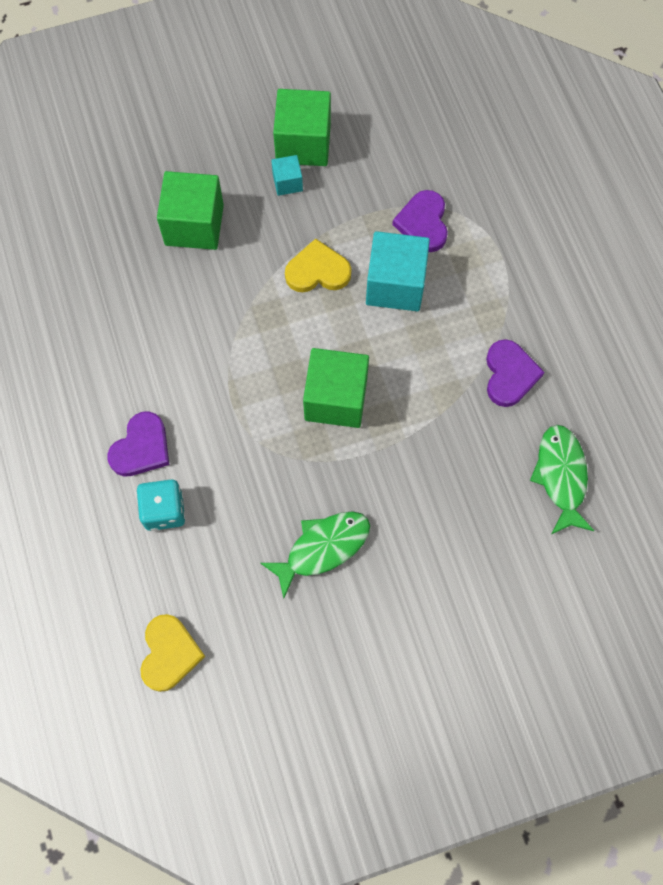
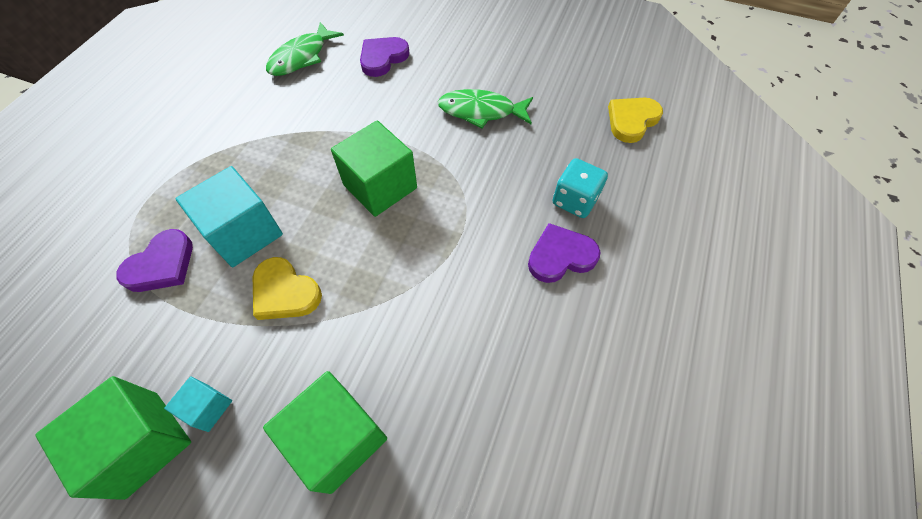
camera: 140 degrees left, 10 degrees down
purple heart [486,339,544,407] -> purple heart moved to [360,37,410,77]

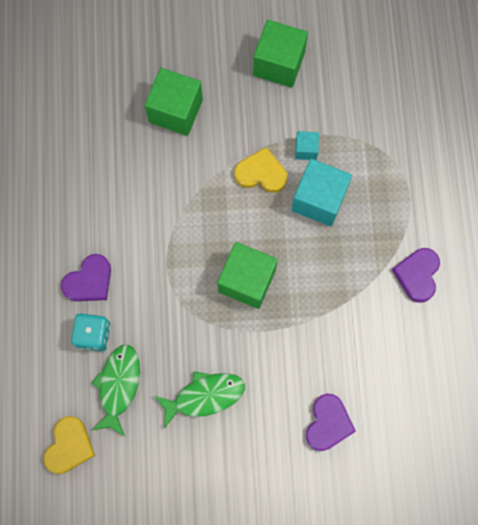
camera: 155 degrees right, 15 degrees up
purple heart [116,229,193,292] -> purple heart moved to [392,248,440,303]
turquoise cube [164,376,232,432] -> turquoise cube moved to [295,131,319,160]
green fish [266,22,344,76] -> green fish moved to [91,345,140,436]

